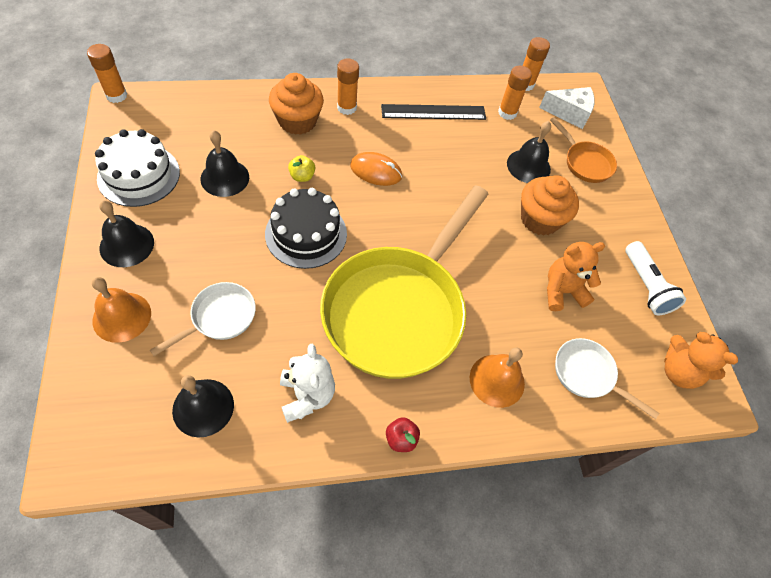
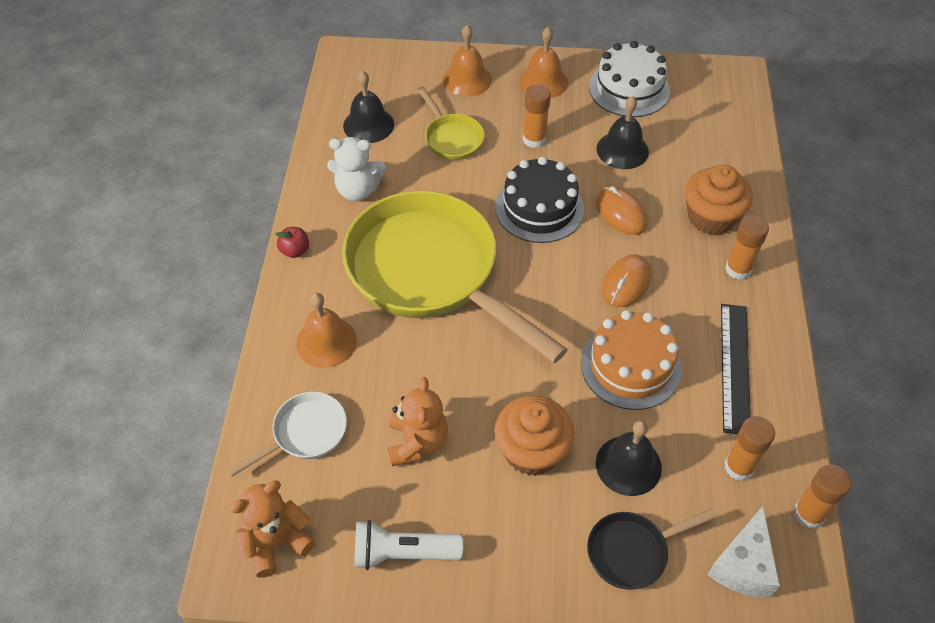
camera: 110 degrees right, 5 degrees down
orange glue stick [87,44,128,103] -> orange glue stick moved to [523,85,551,148]
black bell [99,200,154,267] -> orange bell [519,27,568,98]
white pan [150,282,256,356] -> yellow pan [417,87,485,160]
yellow apple [288,155,315,182] -> orange mouse [596,186,648,235]
orange pan [550,117,617,183] -> black pan [587,508,717,590]
none -> orange cake [581,310,681,410]

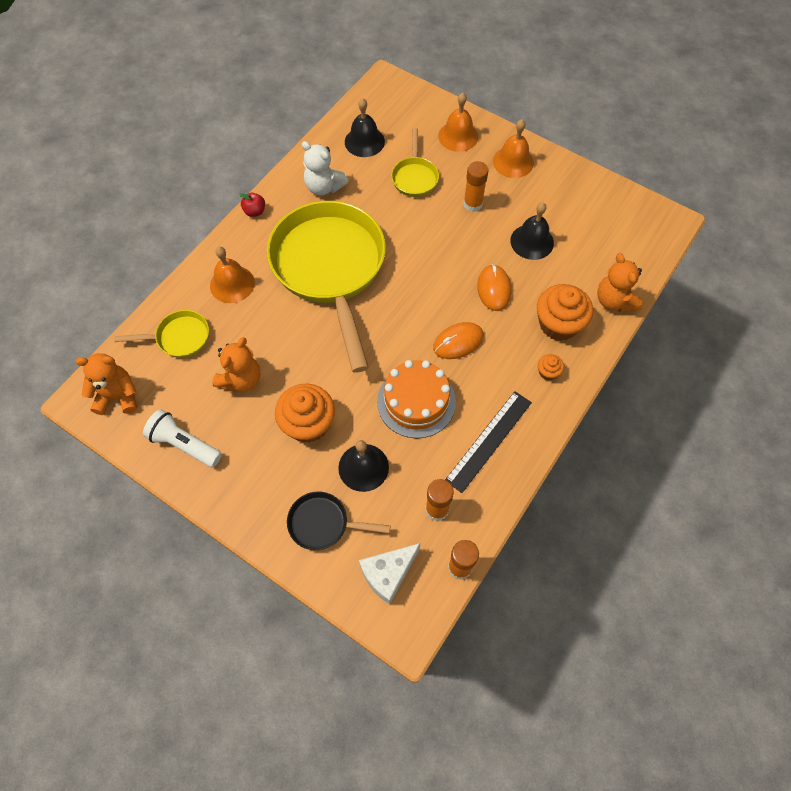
camera: 30 degrees right, 10 degrees up
white pan [227,392,347,477] -> yellow pan [114,310,209,358]
black cake [495,157,584,243] -> none
white cake [589,41,670,117] -> none
orange glue stick [725,215,769,280] -> orange cupcake [538,354,564,381]
none -> orange teddy bear [597,253,642,312]

